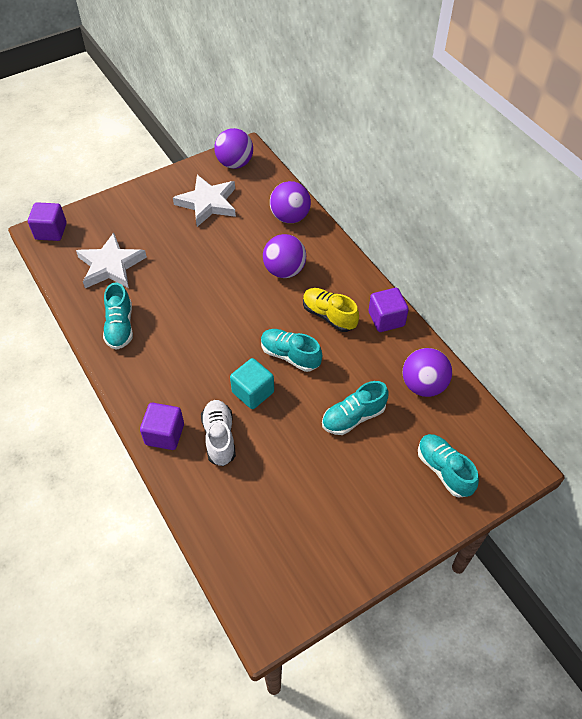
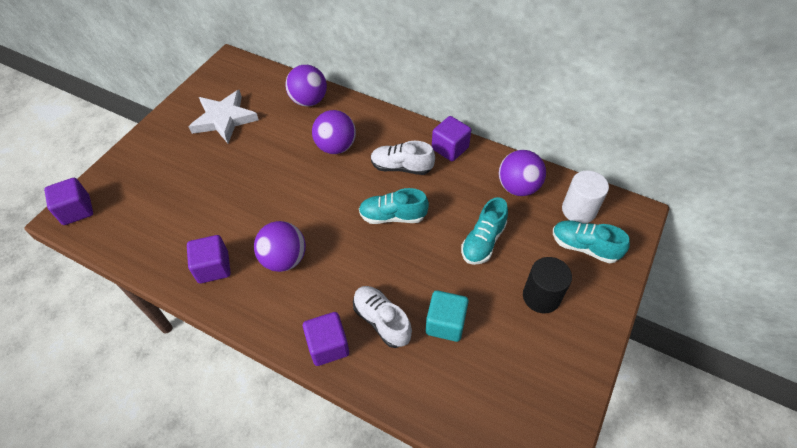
camera: 30 degrees left, 0 degrees up
white star [76,233,147,288] -> none
turquoise shoe [103,282,133,350] -> purple cube [187,235,231,283]
purple ball [214,128,253,169] -> purple ball moved to [254,221,306,272]
turquoise cube [230,358,274,409] -> turquoise cube moved to [426,290,469,342]
yellow shoe [303,288,359,332] -> white shoe [371,141,435,175]
none -> black cylinder [523,257,572,313]
none -> white cylinder [562,170,609,224]

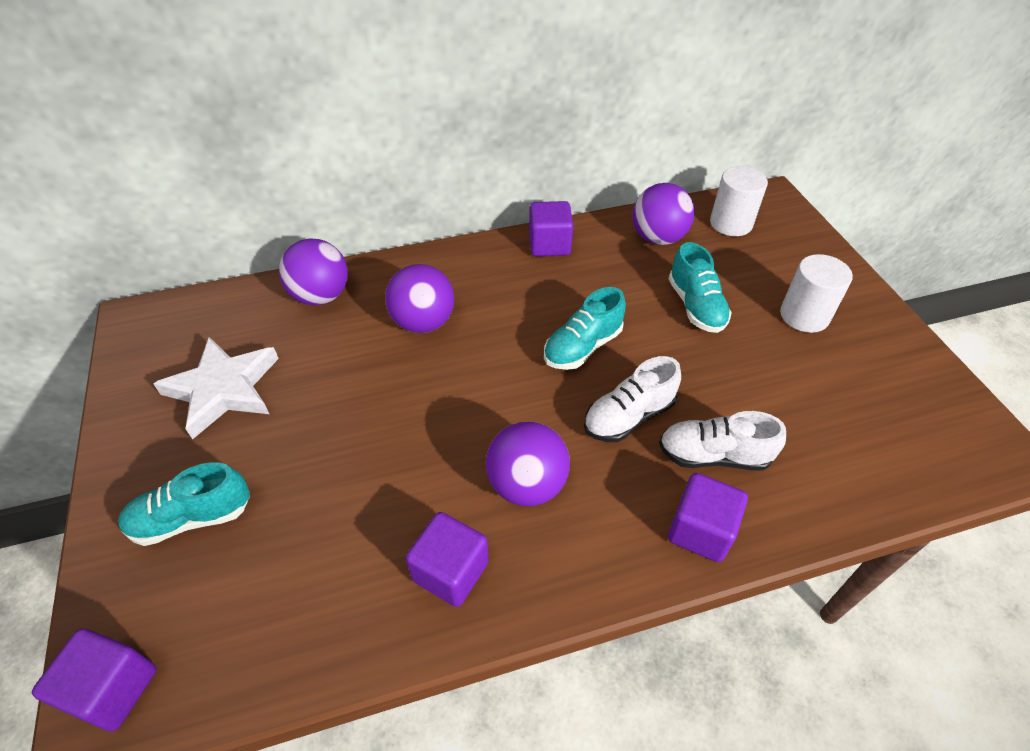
camera: 45 degrees left, 5 degrees down
white shoe [371,141,435,175] -> white shoe moved to [584,356,681,442]
turquoise cube [426,290,469,342] -> none
black cylinder [523,257,572,313] -> white cylinder [780,254,853,333]
turquoise shoe [553,220,630,264] -> turquoise shoe moved to [118,462,250,546]

